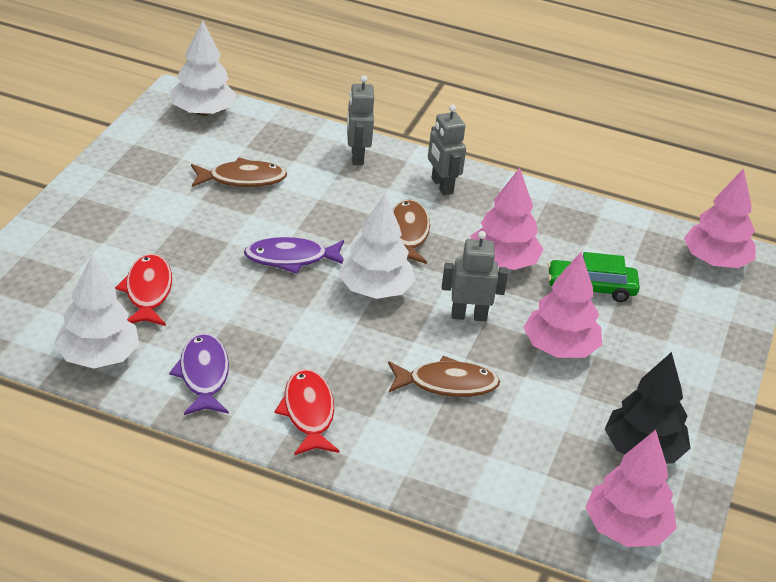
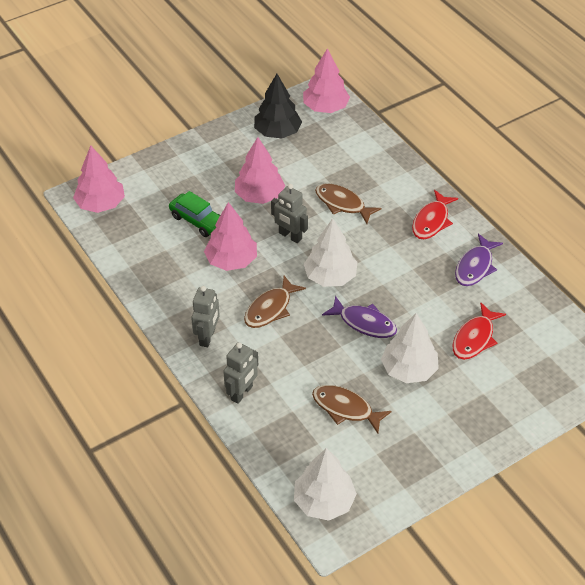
camera: 140 degrees left, 10 degrees up
white tree [54,255,139,368] -> white tree moved to [381,313,439,383]

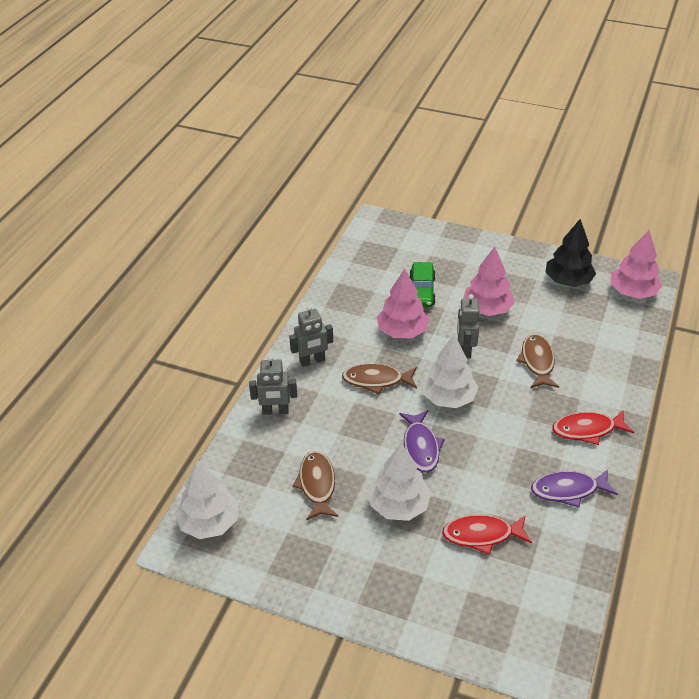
camera: 55 degrees right, 5 degrees down
pink tree [73,146,125,213] -> none

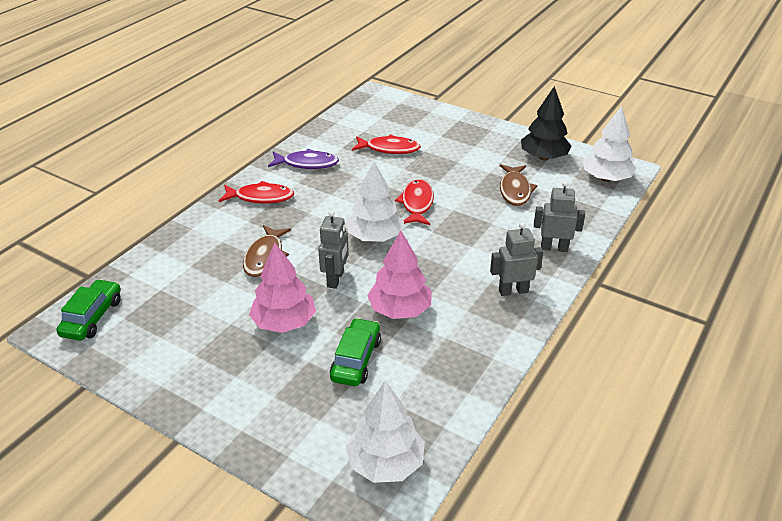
camera: 170 degrees left, 5 degrees down
brown fish [342,364,417,394] -> none
white tree [369,443,431,521] -> white tree moved to [346,381,425,483]
purple fish [399,410,445,473] -> red fish [395,179,434,225]
black tree [545,219,596,287] -> black tree moved to [521,86,572,160]
pink tree [611,230,662,299] -> green car [56,279,121,341]

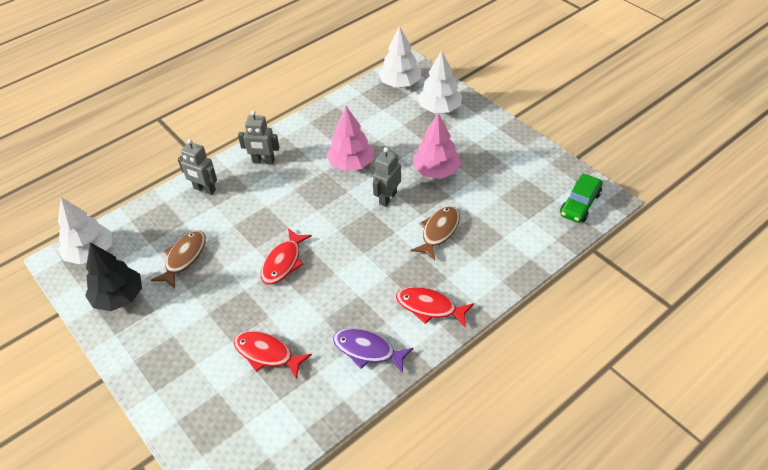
camera: 160 degrees left, 10 degrees up
green car [330,318,381,386] -> none
white tree [346,161,404,242] -> white tree moved to [418,50,462,113]

